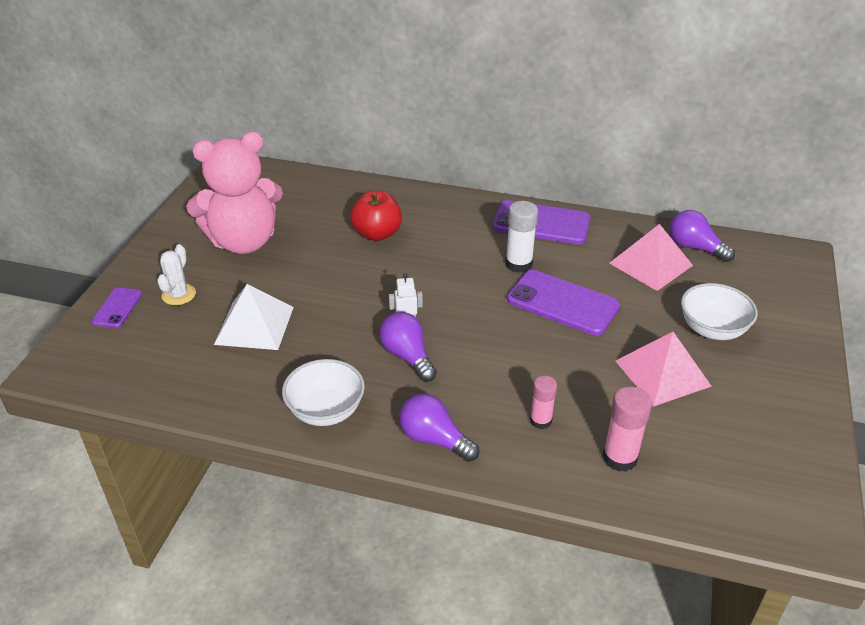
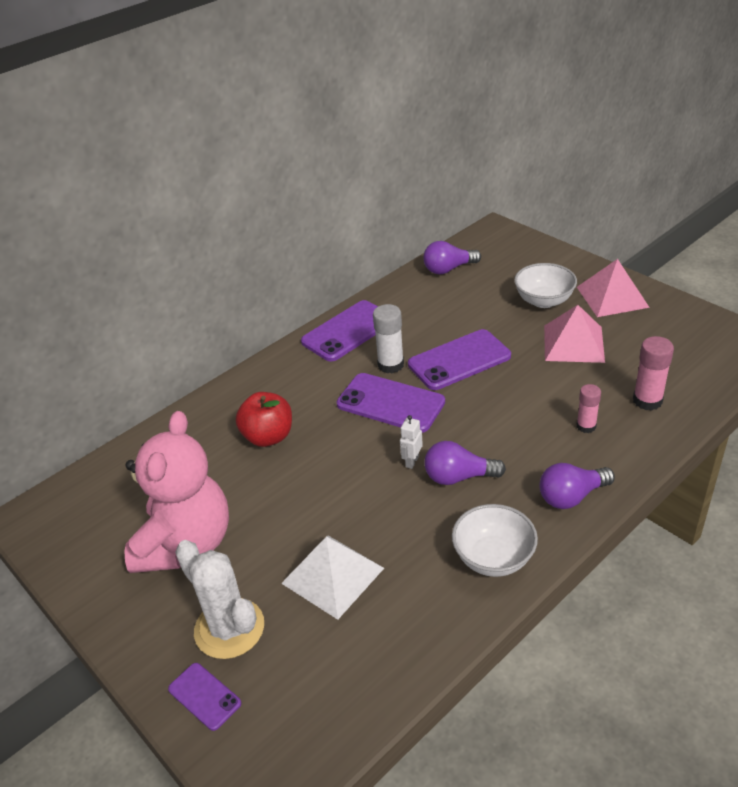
camera: 55 degrees left, 0 degrees up
white cactus [157,244,196,305] -> white cactus [175,540,264,659], size x1.69
pink pyramid [609,224,693,291] -> pink pyramid moved to [577,259,650,317]
none -> purple phone [337,373,445,433]

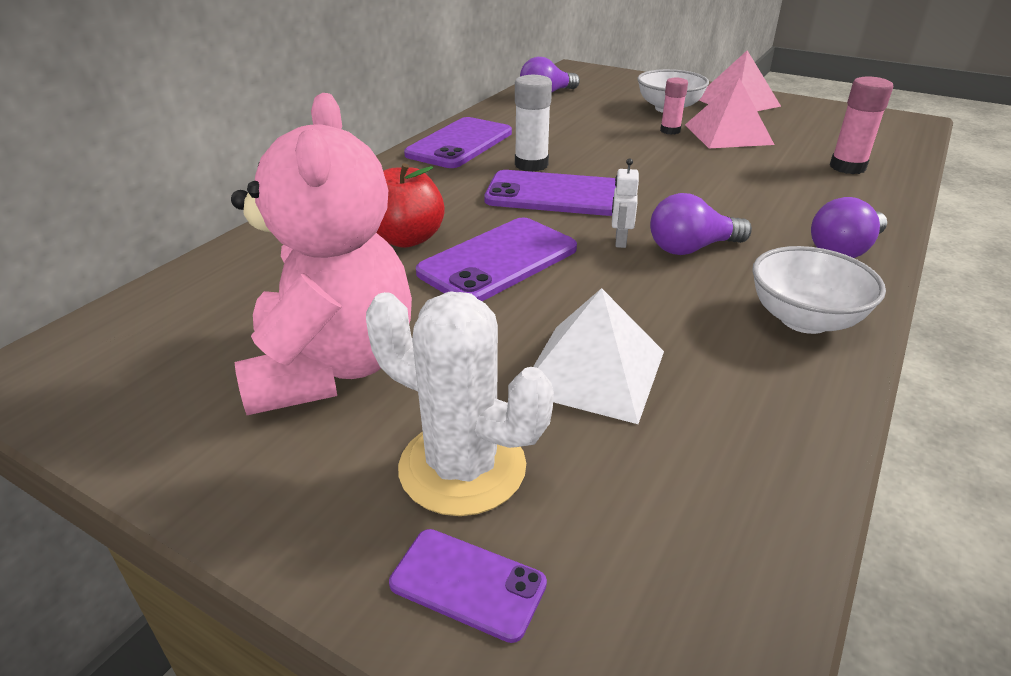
camera: 20 degrees left, 5 degrees down
purple phone [408,329,511,390] -> purple phone moved to [416,218,577,301]
pink glue stick [577,384,601,433] -> pink glue stick moved to [660,78,688,135]

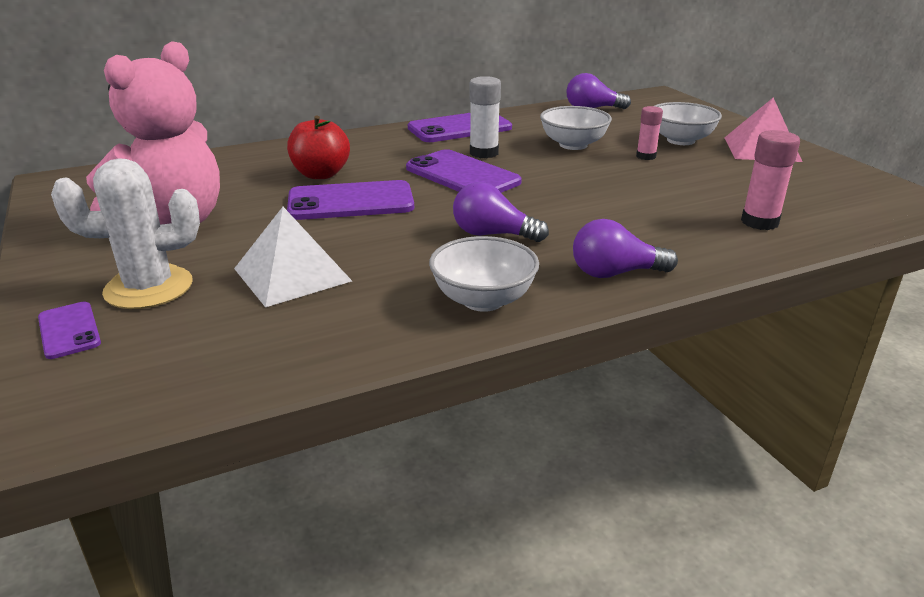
camera: 35 degrees right, 5 degrees down
white cactus [366,292,554,516] -> white cactus turned 75 degrees counterclockwise [51,158,200,309]
white robot [612,158,639,248] -> none
pink pyramid [685,78,775,148] -> none
none -> white bowl [540,106,612,150]

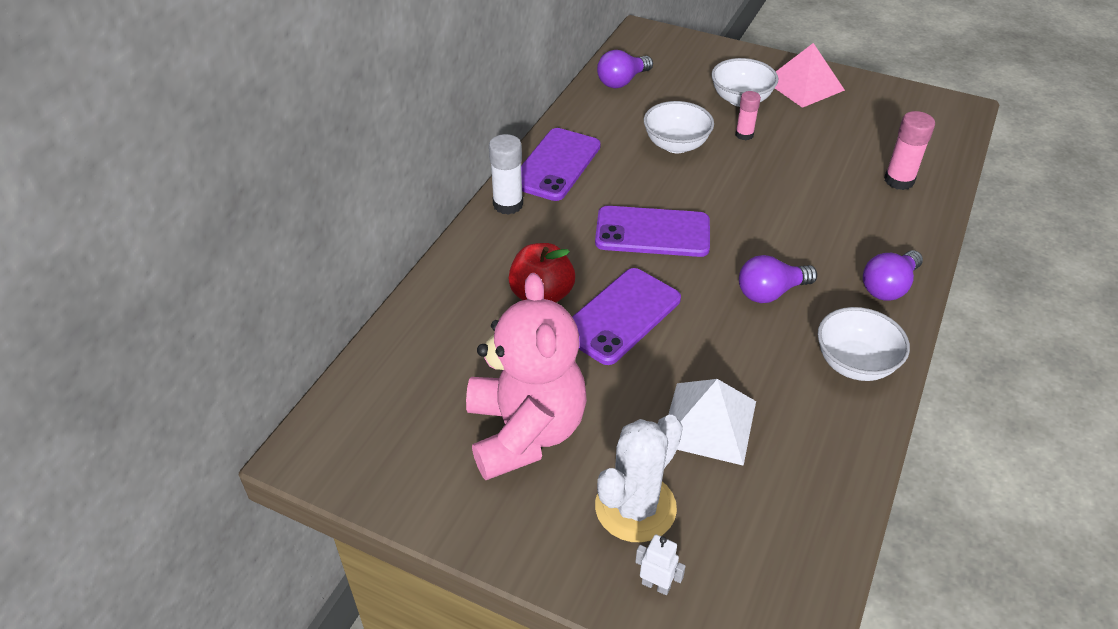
camera: 40 degrees left, 15 degrees up
purple phone [38,302,101,359] -> white robot [635,535,686,595]
white glue stick [469,76,501,158] -> white glue stick moved to [489,134,523,215]

